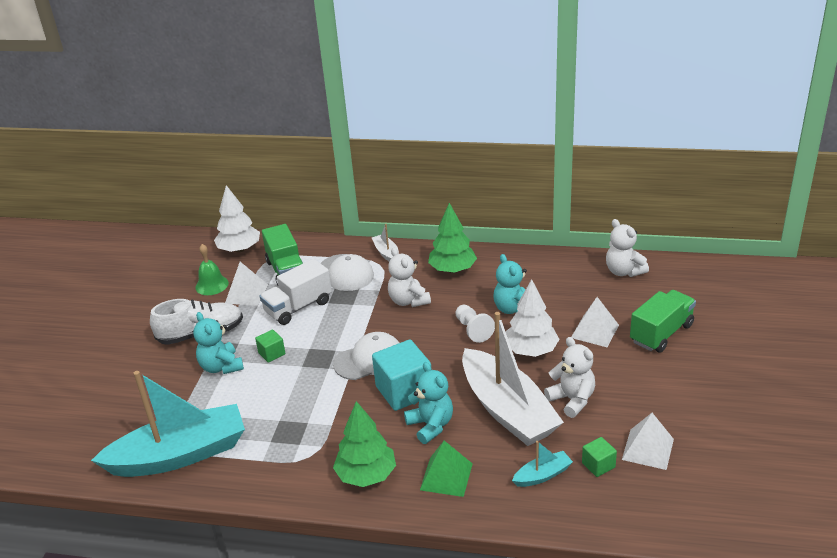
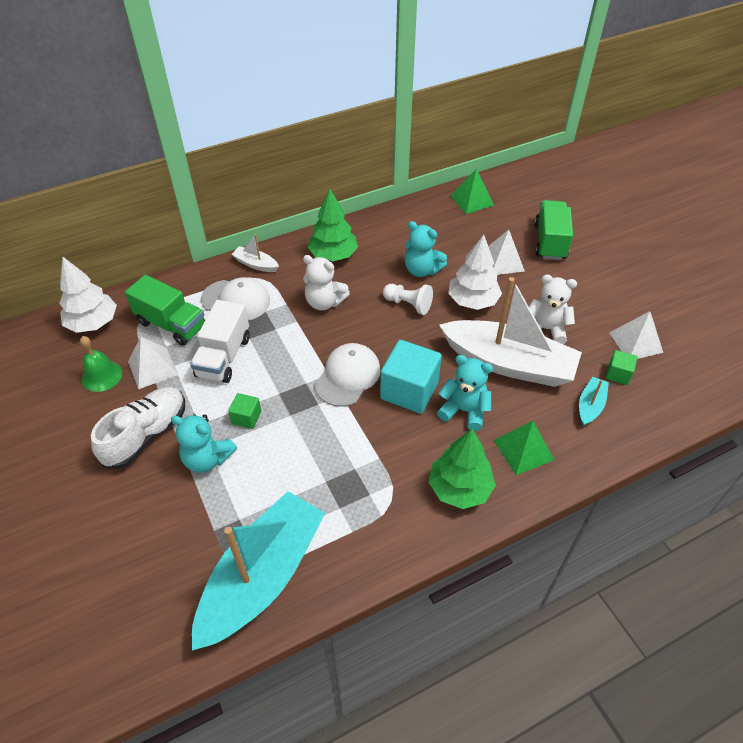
camera: 40 degrees left, 15 degrees up
white teddy bear [606,219,649,277] -> green pyramid [450,168,494,214]

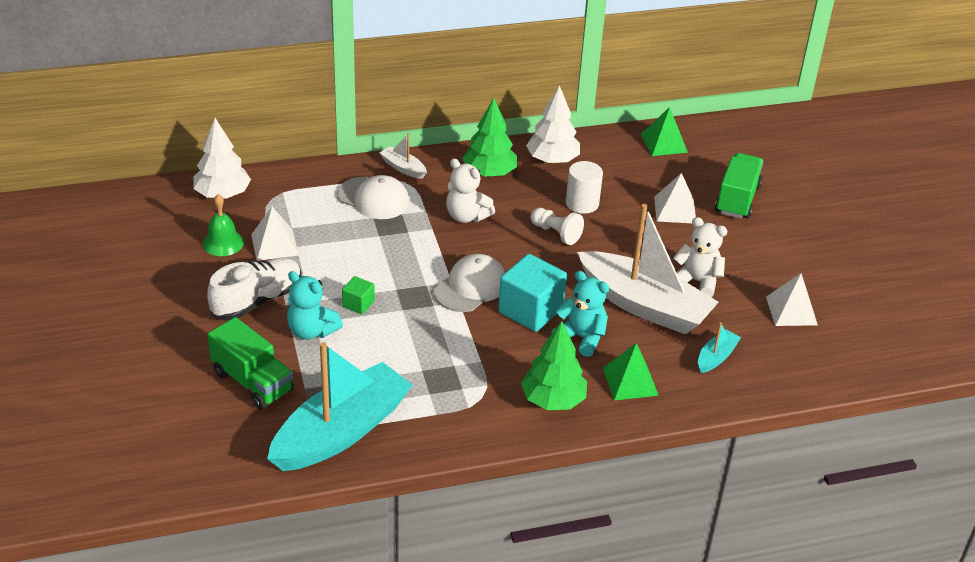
camera: 10 degrees right, 10 degrees down
green truck [125,275,205,346] -> green truck moved to [208,317,294,410]
white truck [190,300,250,383] -> none
turquoise teddy bear [405,221,447,277] -> white cylinder [566,161,603,214]
white tree [448,235,502,310] -> white tree moved to [526,85,580,164]
green cube [606,350,637,385] -> none

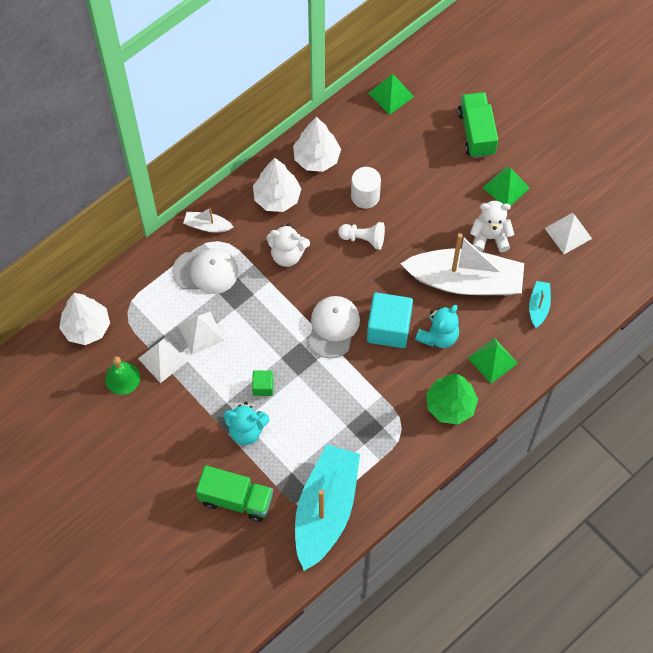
camera: 25 degrees left, 25 degrees up
white shoe [207,258,302,321] -> none
green tree [462,98,517,177] -> white tree [253,158,301,212]
turquoise teddy bear [552,271,609,357] -> turquoise teddy bear turned 120 degrees clockwise [415,305,459,348]
white pyramid [654,173,696,223] -> white pyramid moved to [178,311,224,354]
none -> green pyramid [483,167,530,205]

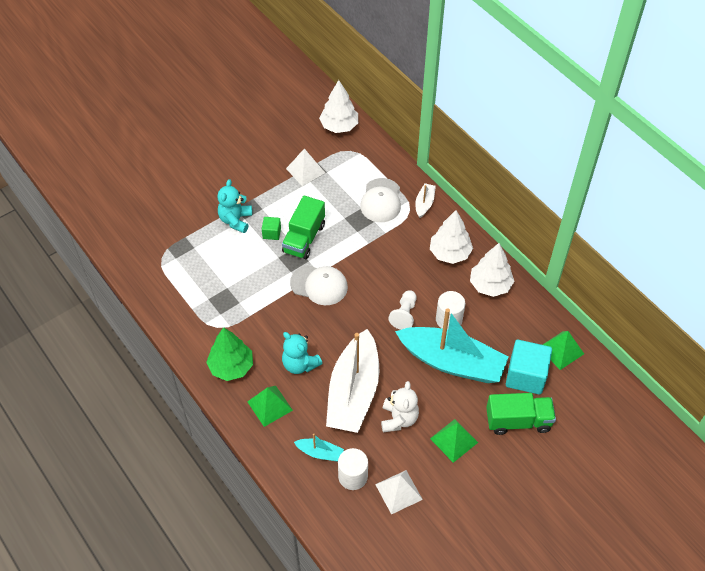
camera: 95 degrees right, 10 degrees down
green bell [105,356,140,395] -> none
white pyramid [178,311,224,354] -> none
green truck [196,465,273,522] -> green truck moved to [282,196,325,259]
white teddy bear [266,224,310,267] -> none
turquoise boat [295,444,360,571] -> turquoise boat moved to [395,308,509,383]
turquoise cube [367,292,413,348] -> turquoise cube moved to [506,340,552,395]
none -> white cylinder [338,448,368,490]

